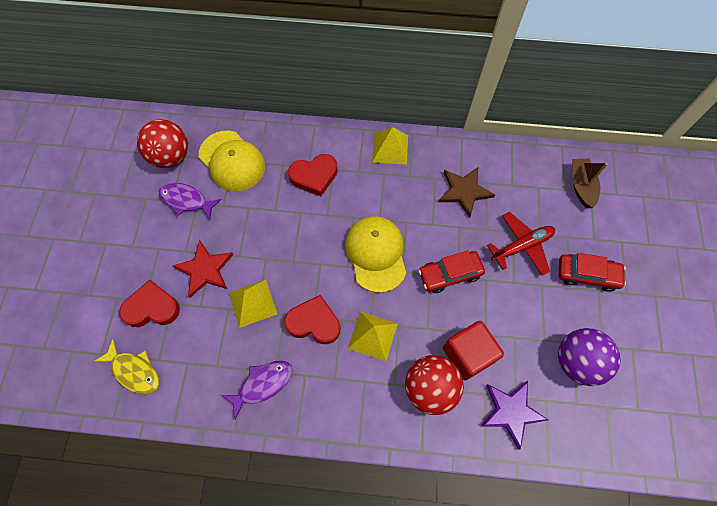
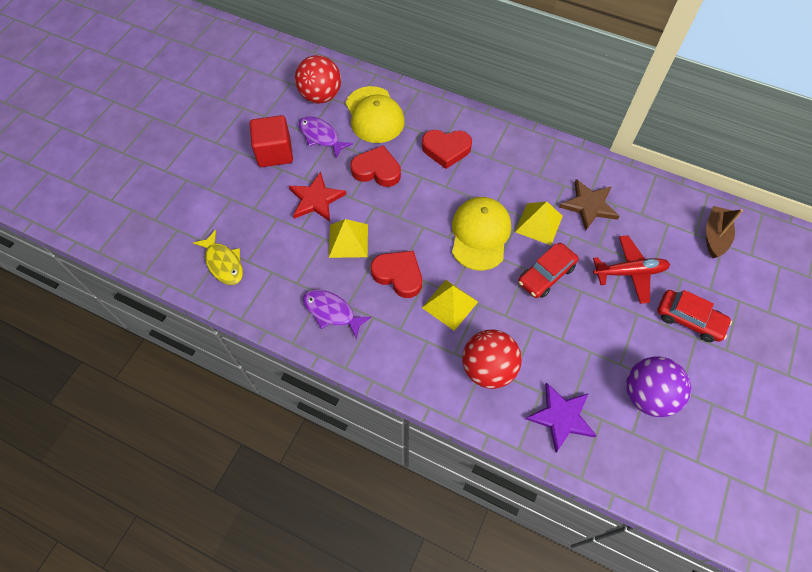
camera: 20 degrees right, 5 degrees down
red heart [119,280,180,327] -> red heart moved to [350,145,401,187]
purple fish [222,361,293,420] -> purple fish turned 135 degrees counterclockwise [303,290,372,339]
yellow pyramid [372,127,408,165] -> yellow pyramid moved to [515,202,563,245]
red car [418,250,485,293] -> red car turned 45 degrees counterclockwise [518,243,579,298]
red cube [443,321,504,380] -> red cube moved to [250,115,293,167]

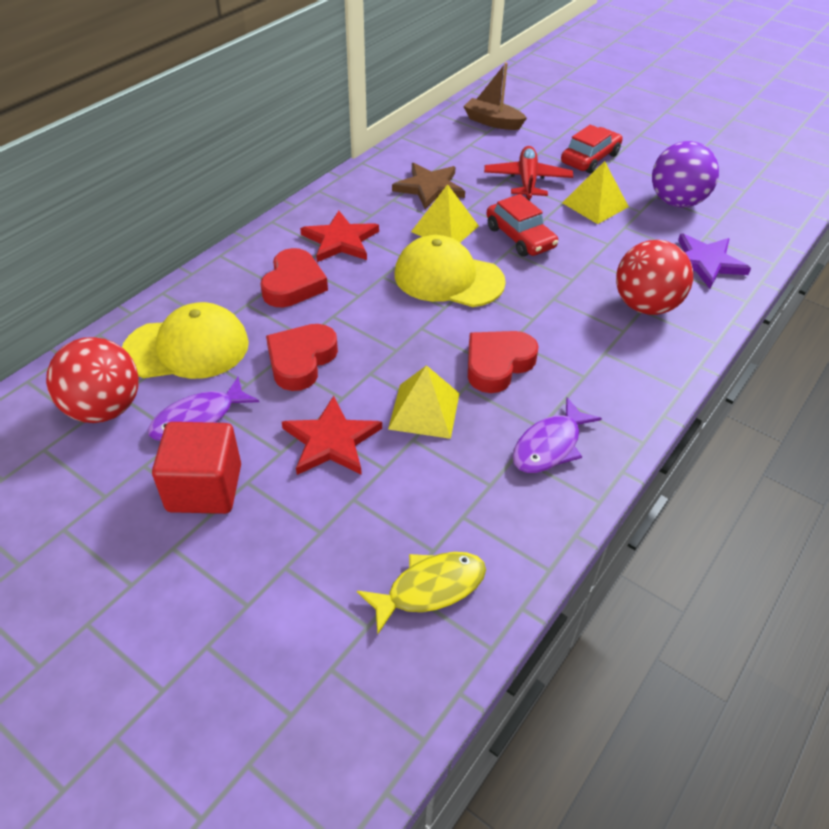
camera: 80 degrees left, 15 degrees down
yellow pyramid [422,280,478,331] -> yellow pyramid moved to [562,161,629,224]
none -> red star [300,211,379,262]

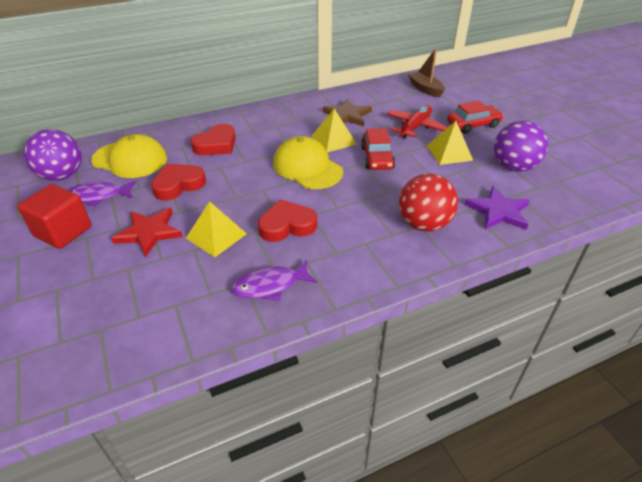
camera: 30 degrees right, 5 degrees down
red ball [46,337,139,423] -> purple ball [24,129,82,181]
red star [300,211,379,262] -> none
yellow fish [357,552,486,635] -> none

